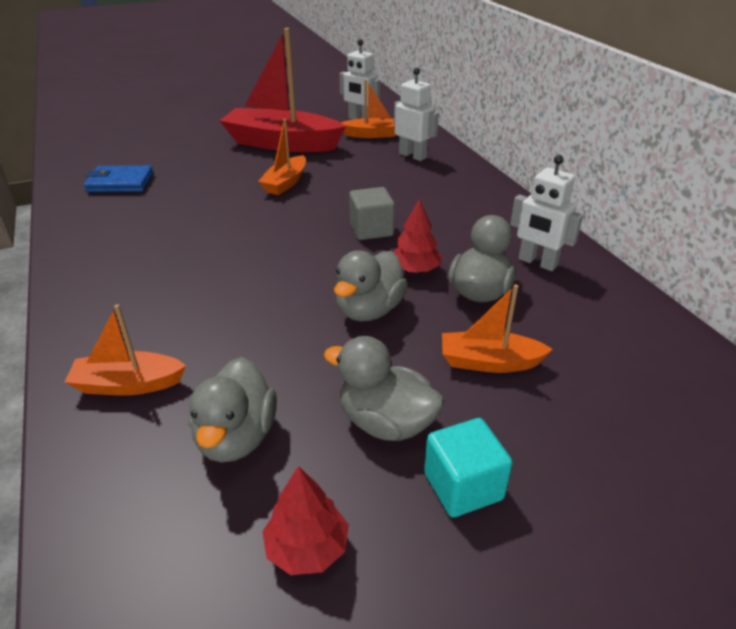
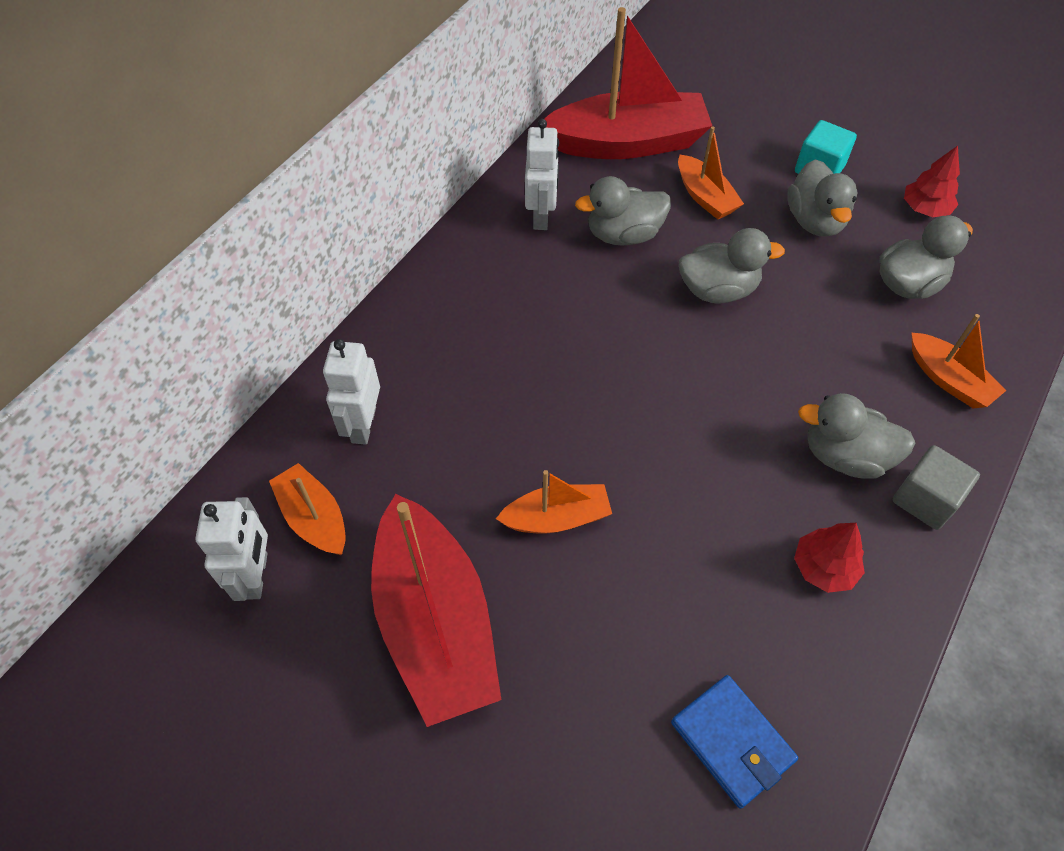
camera: 125 degrees left, 20 degrees up
grey cube [349,187,395,240] -> grey cube moved to [893,445,980,530]
red tree [393,199,442,273] -> red tree moved to [794,523,865,593]
none -> red boat [545,7,712,159]
none -> grey duck [798,393,915,479]

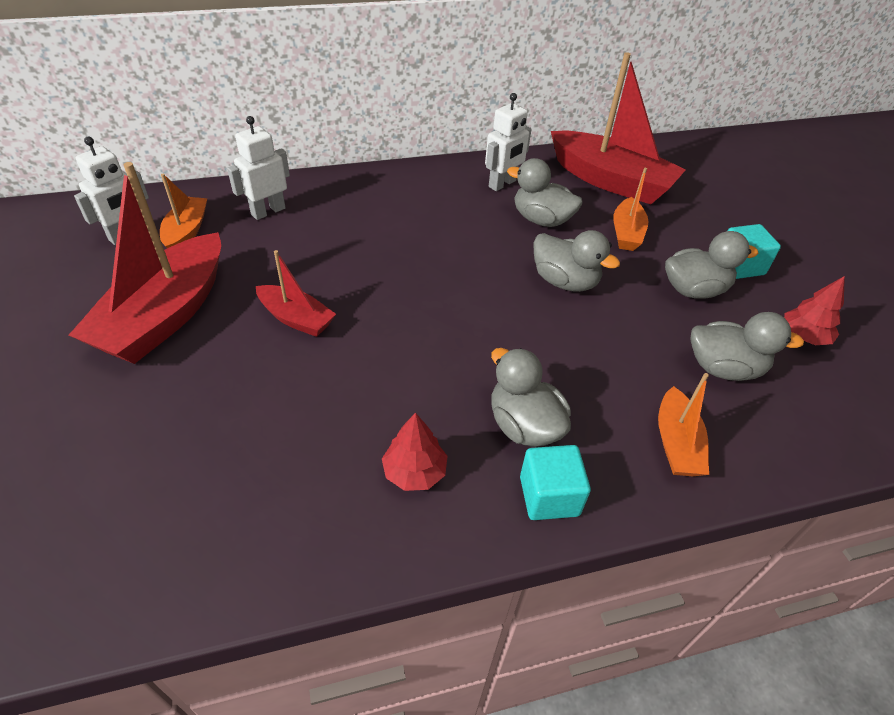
camera: 40 degrees right, 10 degrees down
orange boat [496,470,612,534] -> red boat [256,250,336,337]
blue wallet [671,675,798,809] -> none
grey duck [787,159,858,237] -> grey duck turned 135 degrees counterclockwise [665,231,759,299]
grey cube [893,445,980,530] -> turquoise cube [520,445,591,520]

